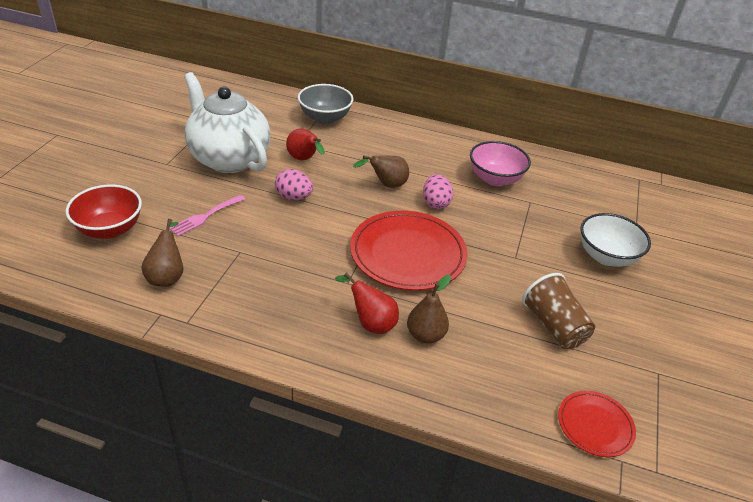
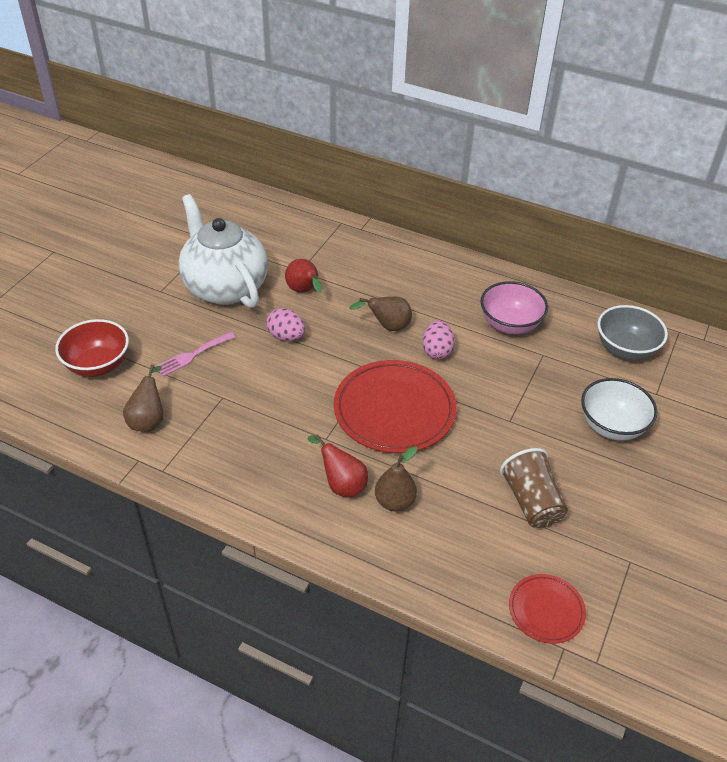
camera: 10 degrees right, 5 degrees up
grey bowl [298,84,353,124] -> grey bowl moved to [598,305,668,360]

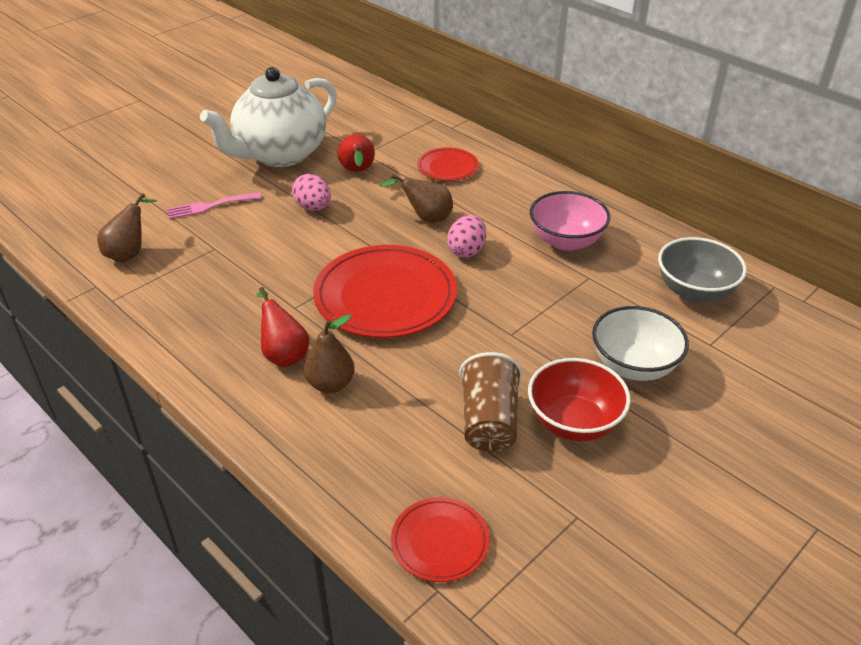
camera: 20 degrees right, 5 degrees down
red bowl [55,319,129,377] -> red bowl moved to [528,358,631,441]
white teapot [178,194,268,308] -> white teapot turned 120 degrees counterclockwise [200,67,337,167]
none -> red plate [417,148,479,181]

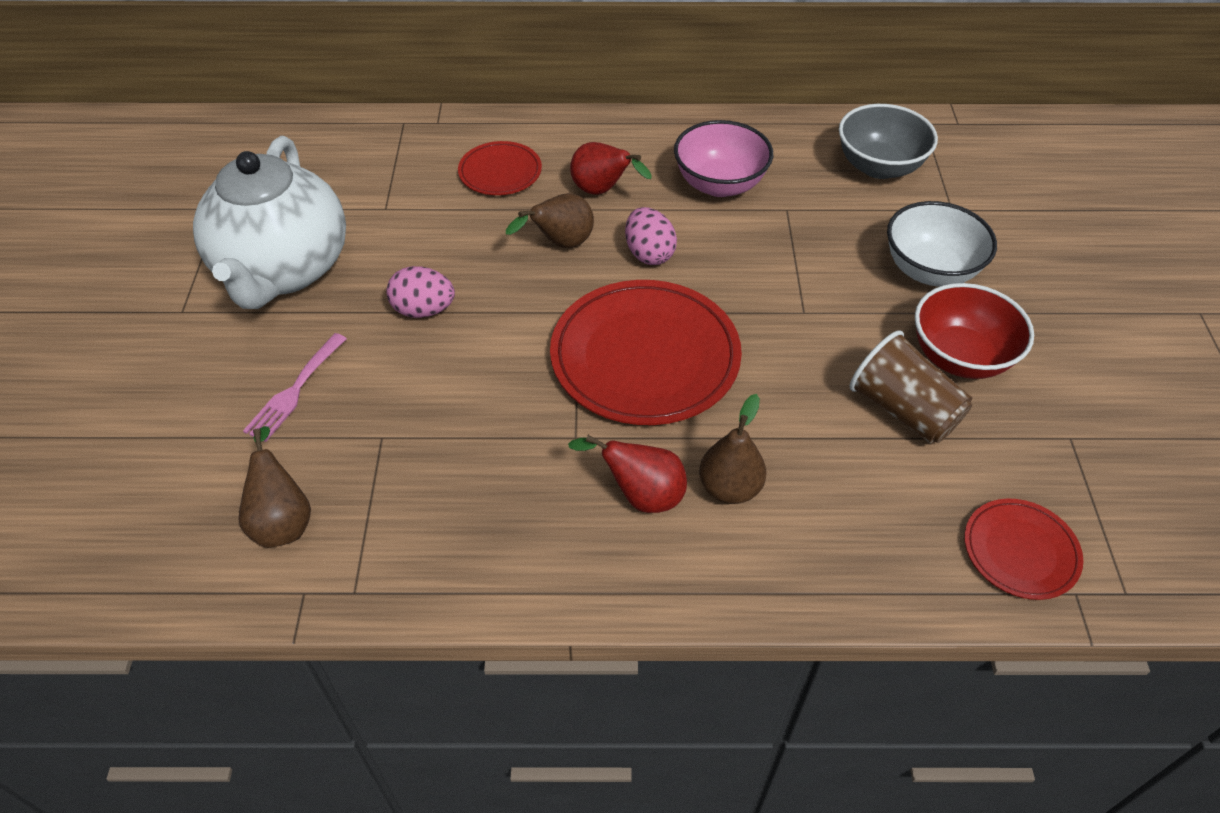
camera: 45 degrees left, 10 degrees up
red pear [338,134,375,172] -> red pear moved to [570,142,652,195]

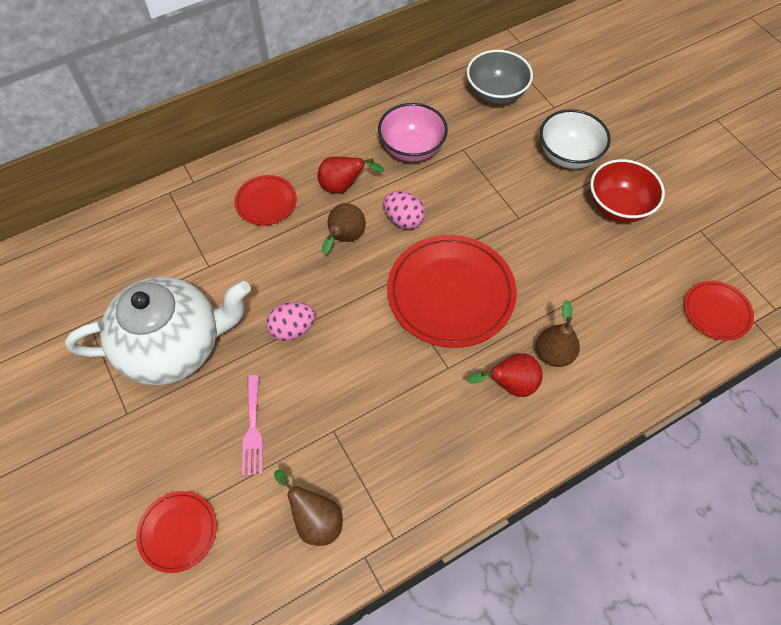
camera: 30 degrees left, 10 degrees up
white teapot [193,136,346,309] -> white teapot turned 75 degrees counterclockwise [65,277,251,386]
brown cup [850,331,972,444] -> none
none -> red plate [136,491,217,573]

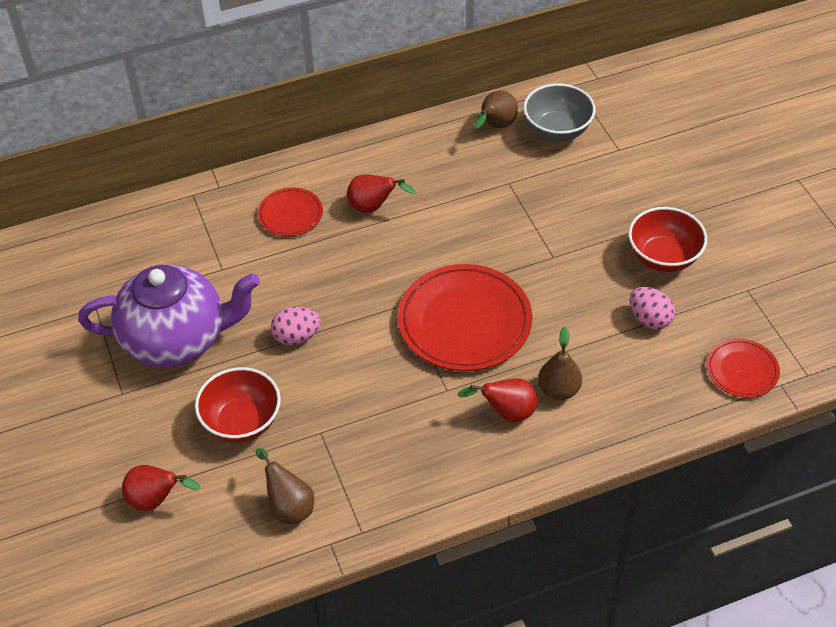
camera: 10 degrees right, 10 degrees down
white teapot [65,277,251,386] -> purple teapot [78,265,260,367]
red plate [136,491,217,573] -> red pear [122,465,201,511]
pink fork [242,375,263,476] -> red bowl [195,367,281,442]
brown pear [322,203,366,254] -> brown pear moved to [474,91,518,129]
pink bowl [378,103,448,162] -> none
pink egg [384,191,425,229] -> pink egg moved to [629,287,675,330]
white bowl [540,109,611,169] -> none

